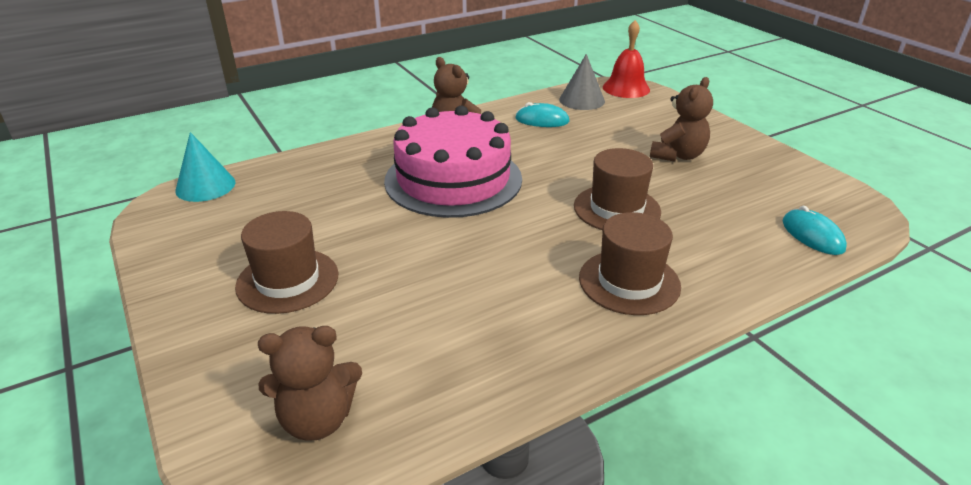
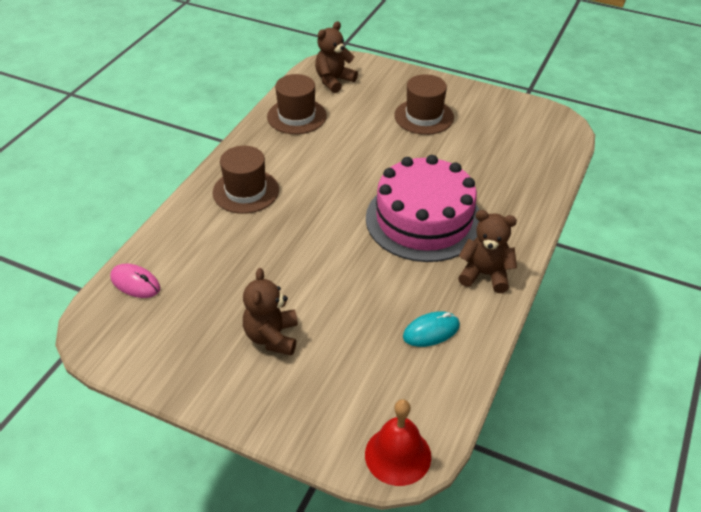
camera: 145 degrees right, 10 degrees up
turquoise cone [175,132,236,202] -> none
grey cone [559,54,605,110] -> none
brown hat [574,148,661,230] -> brown hat moved to [267,74,327,134]
turquoise mouse [782,206,847,255] -> pink mouse [110,264,160,298]

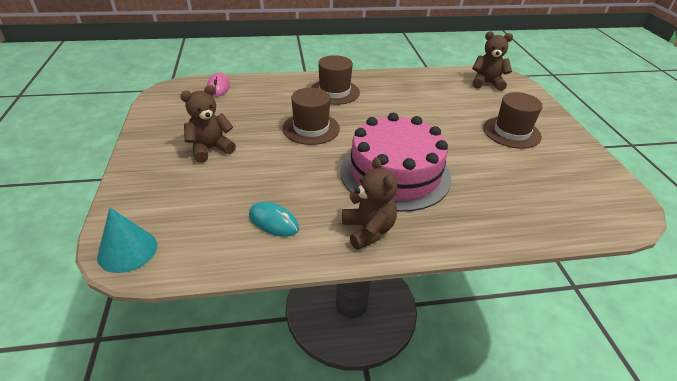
camera: 55 degrees right, 5 degrees down
brown hat [267,74,327,134] -> brown hat moved to [282,88,340,145]
red bell [365,399,431,486] -> turquoise cone [97,208,157,273]

